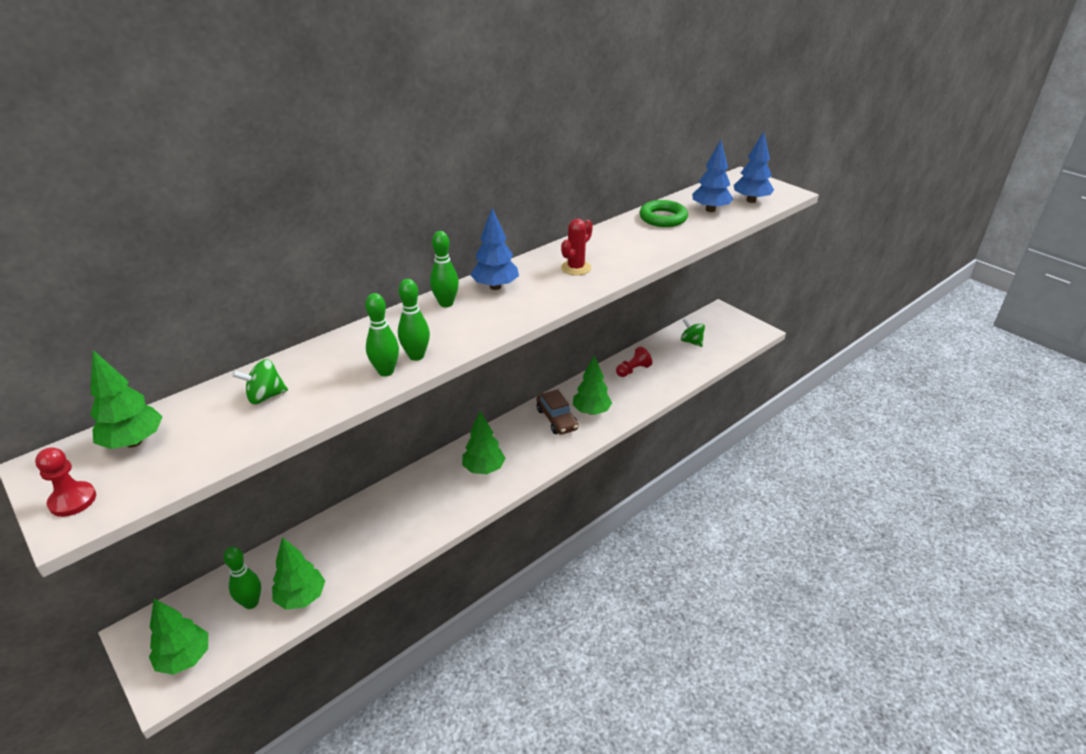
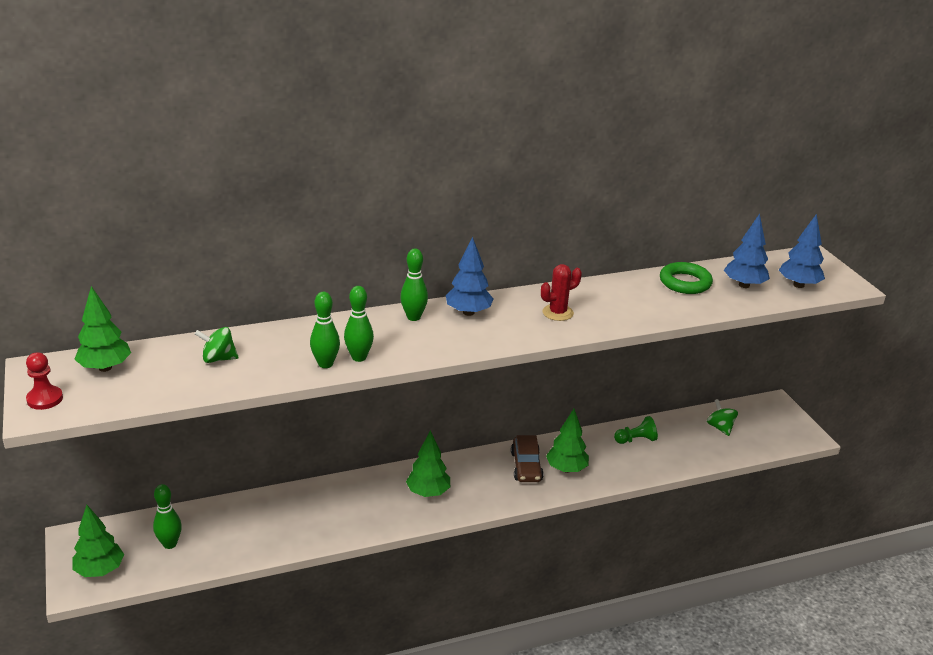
camera: 20 degrees right, 5 degrees down
green tree [272,537,325,610] -> none
red pawn [616,347,652,377] -> green pawn [614,416,658,444]

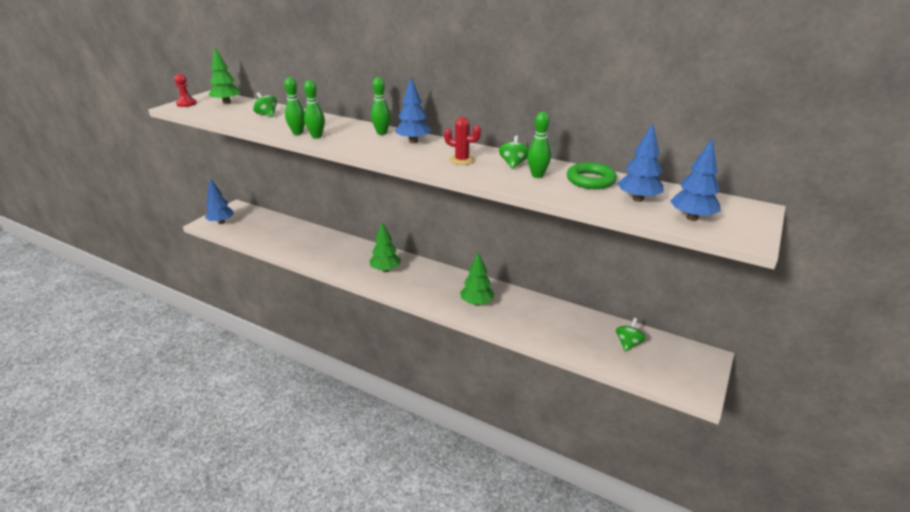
camera: 50 degrees right, 0 degrees up
green tree [72,505,124,577] -> blue tree [205,178,234,224]
green bowling pin [153,484,182,549] -> green bowling pin moved to [527,112,551,178]
brown car [511,435,544,482] -> none
green pawn [614,416,658,444] -> none
none -> green spinning top [499,135,529,169]

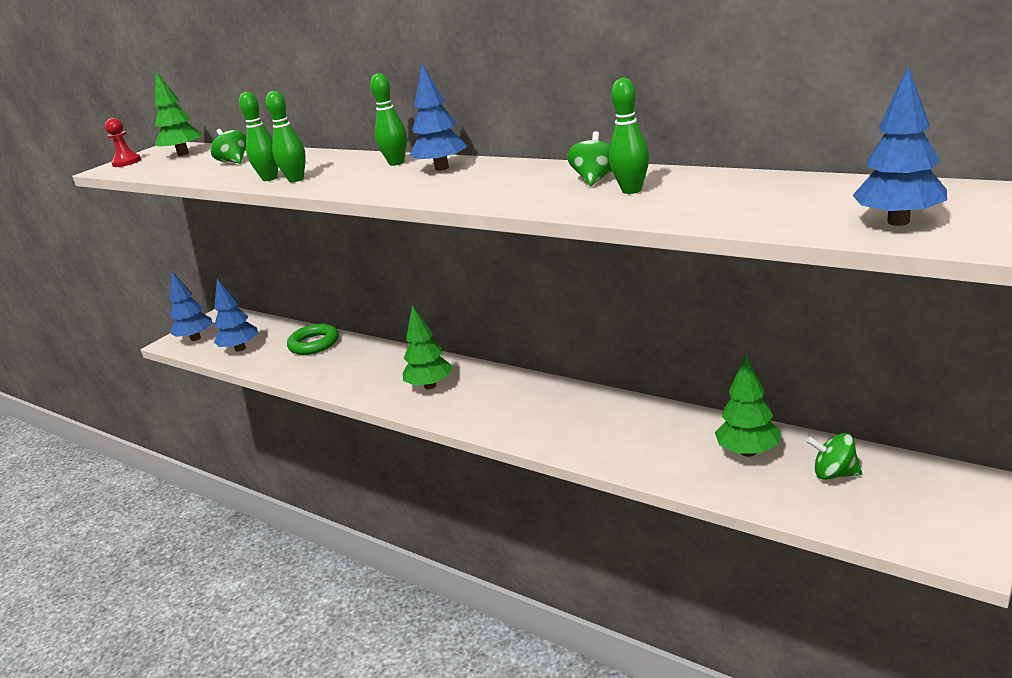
camera: 10 degrees right, 5 degrees down
red cactus [444,117,481,165] -> none
green tree [460,252,495,306] -> green tree moved to [715,355,781,457]
green ring [567,162,617,189] -> green ring moved to [287,323,339,355]
green spinning top [616,318,646,352] -> green spinning top turned 105 degrees counterclockwise [806,433,862,480]
blue tree [617,123,663,202] -> blue tree moved to [214,279,258,352]

